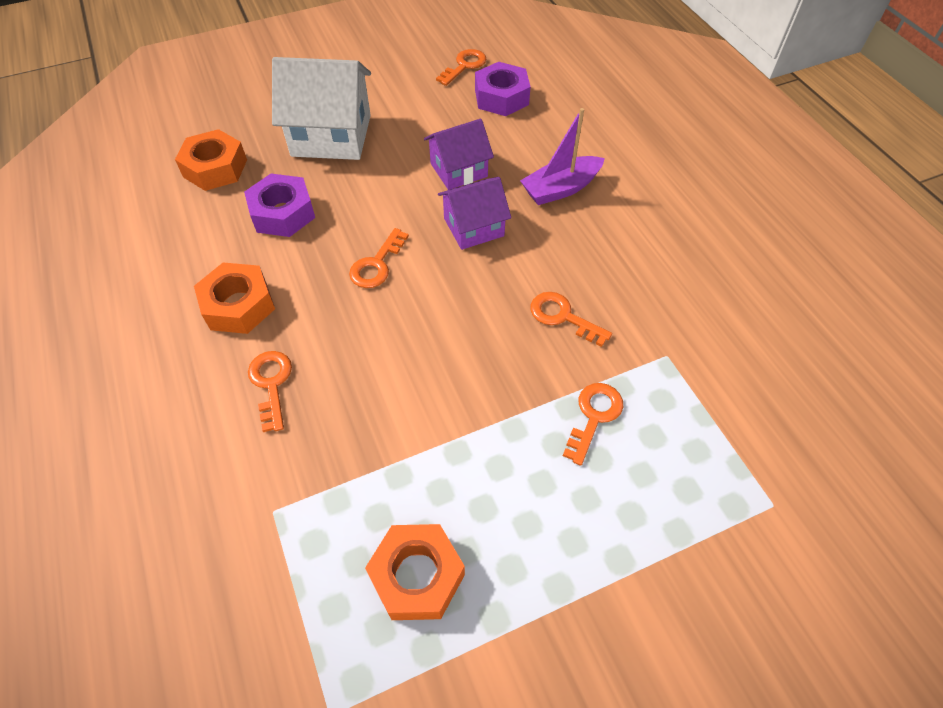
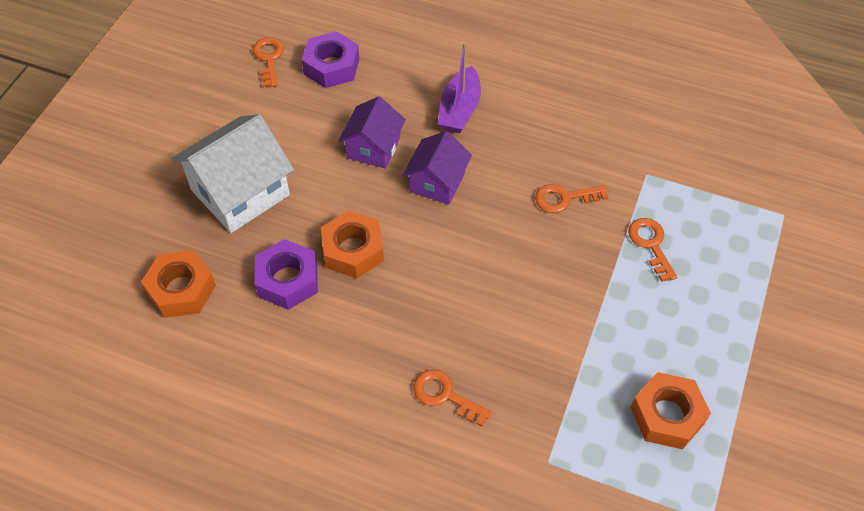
camera: 45 degrees left, 0 degrees up
orange nut [194,262,275,334] -> orange nut moved to [321,210,384,279]
orange key [349,228,409,288] -> none

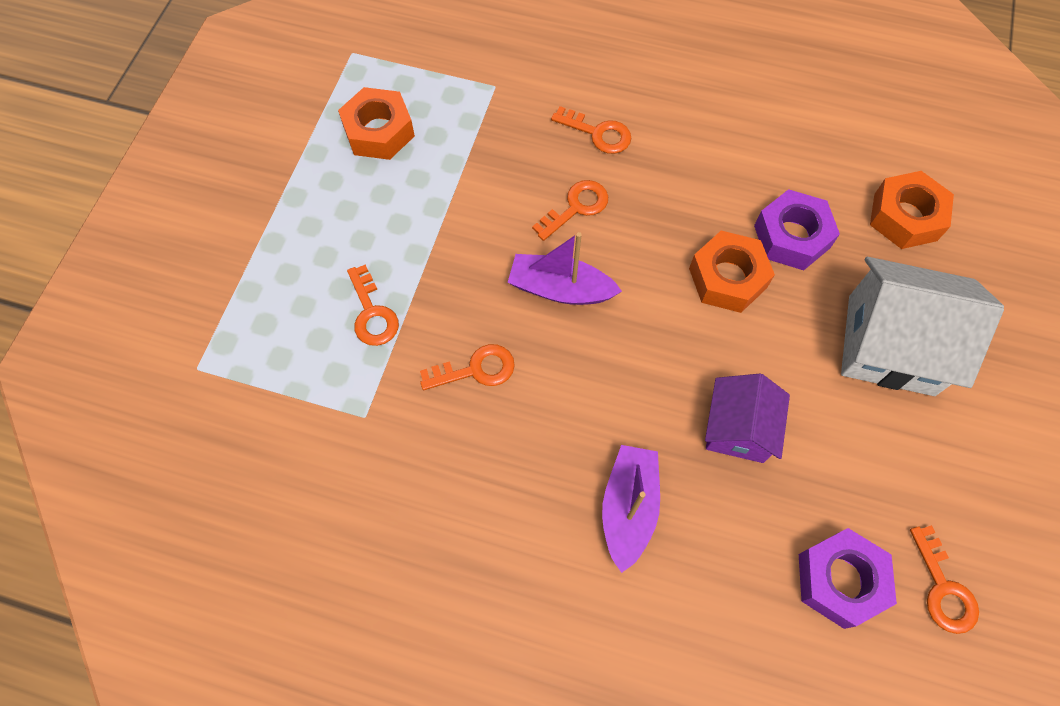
camera: 175 degrees right, 10 degrees up
white house [172,114,294,233] -> white house turned 60 degrees clockwise [841,257,1004,396]
purple house [403,131,472,205] -> none
none -> purple boat [508,232,622,305]
none -> orange key [532,180,608,241]

